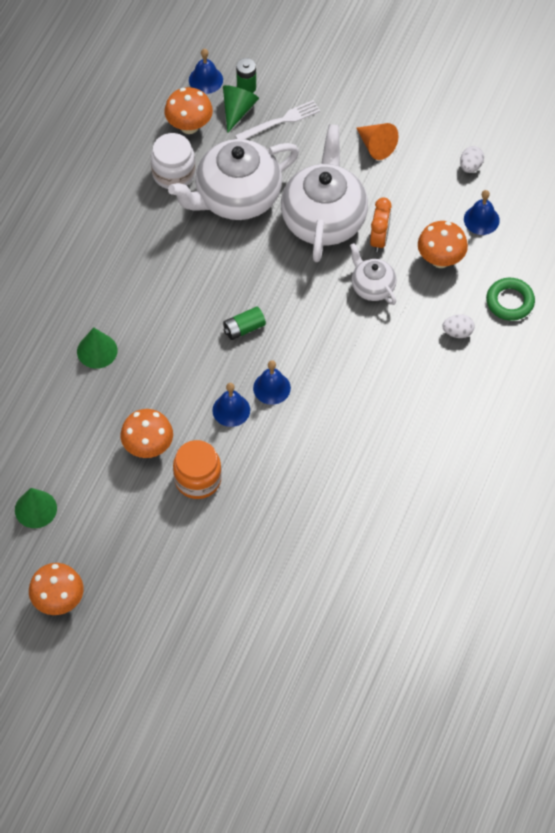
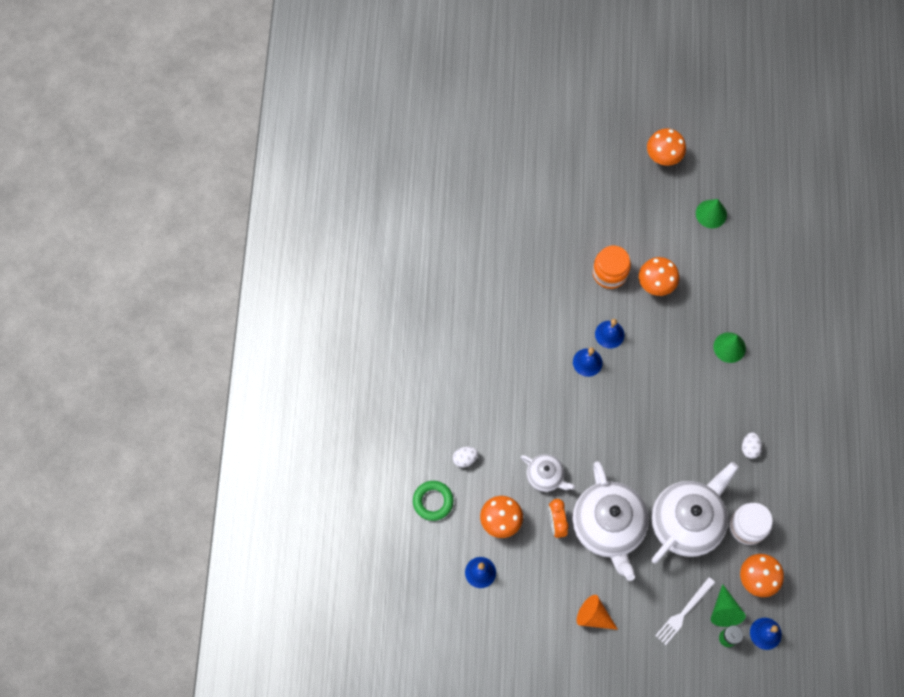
camera: 160 degrees right, 10 degrees up
green battery [223,306,266,340] -> none
white egg [460,146,484,173] -> white egg moved to [742,432,762,459]

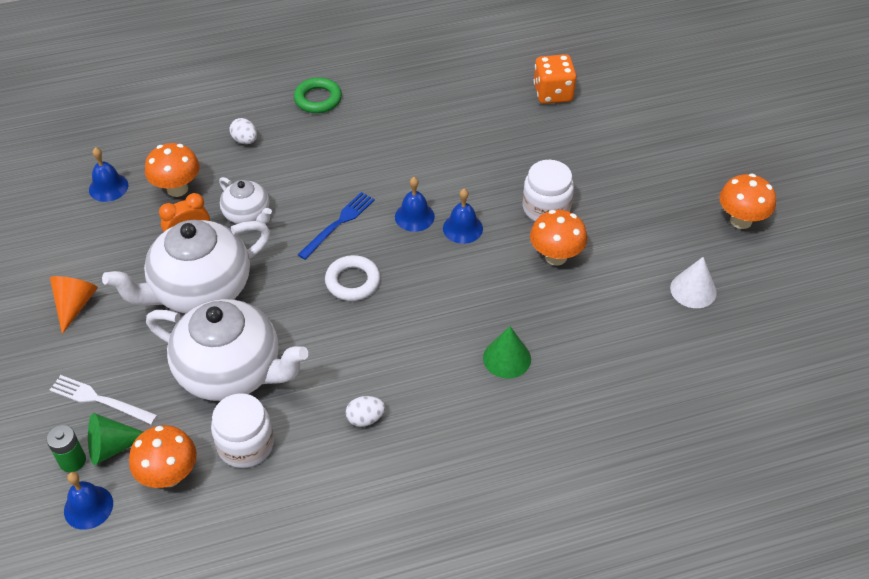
camera: 70 degrees right, 20 degrees down
green ring [413,481,454,521] -> green ring moved to [294,77,342,113]
white teapot [521,454,575,492] -> white teapot turned 60 degrees counterclockwise [219,177,272,224]
orange jar [592,246,631,289] -> white jar [523,160,574,221]
green cone [696,199,727,228] -> white cone [670,257,717,308]
none -> blue fork [298,192,375,260]
none -> white ring [325,255,380,301]
none -> orange dice [533,54,577,104]

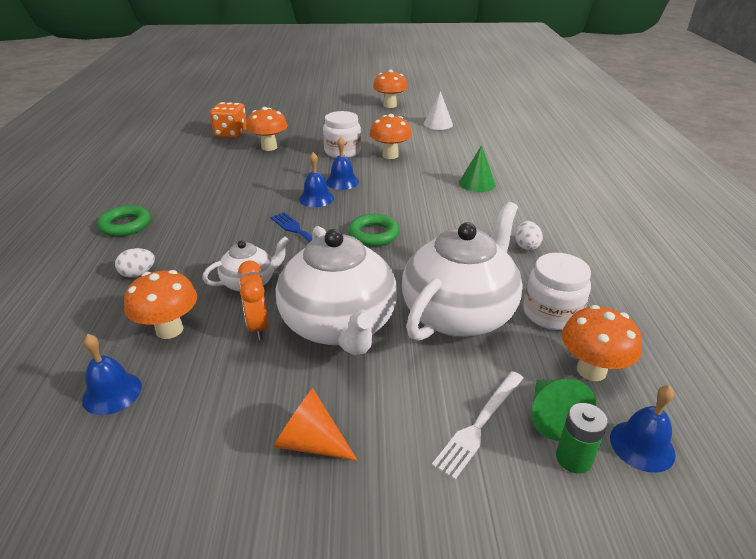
camera: 75 degrees left, 15 degrees down
white ring [325,255,380,301] -> green ring [348,214,400,246]
none -> orange mushroom [246,107,288,151]

